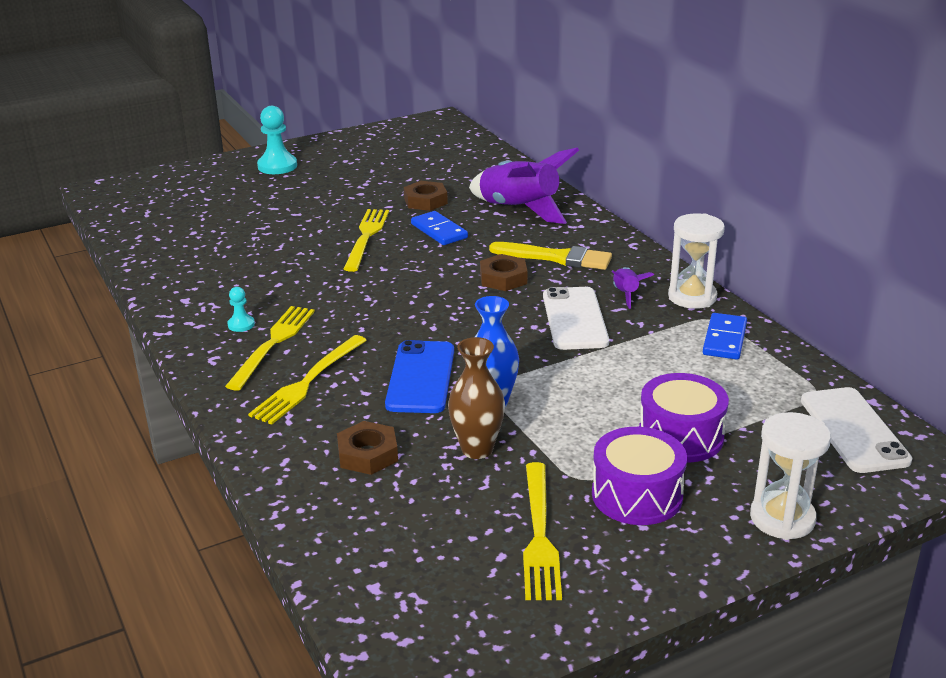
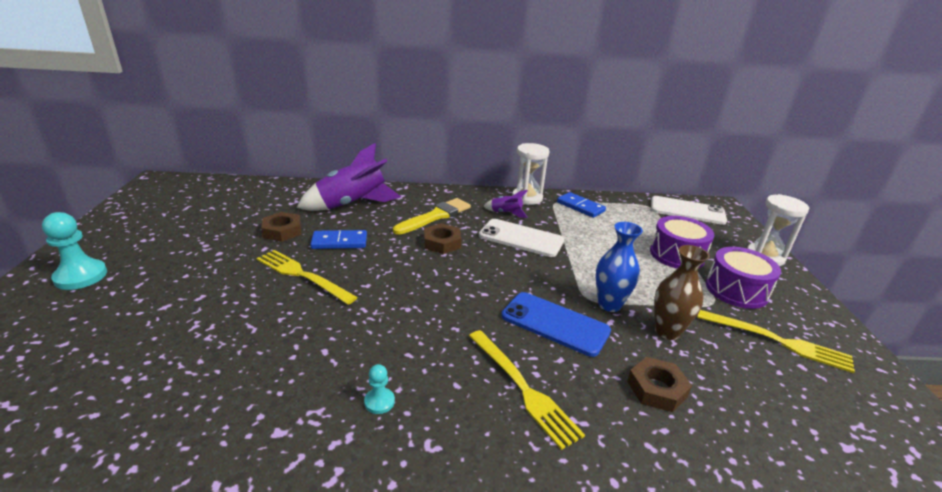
camera: 65 degrees left, 0 degrees up
yellow fork [225,306,315,391] -> none

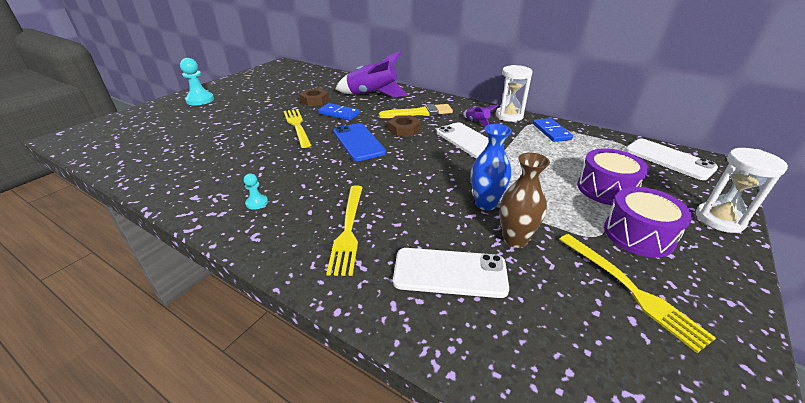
camera: 35 degrees right, 5 degrees up
blue phone [501,292,611,357] -> blue phone moved to [333,123,386,161]
brown nut [627,357,692,412] -> white phone [393,248,509,298]

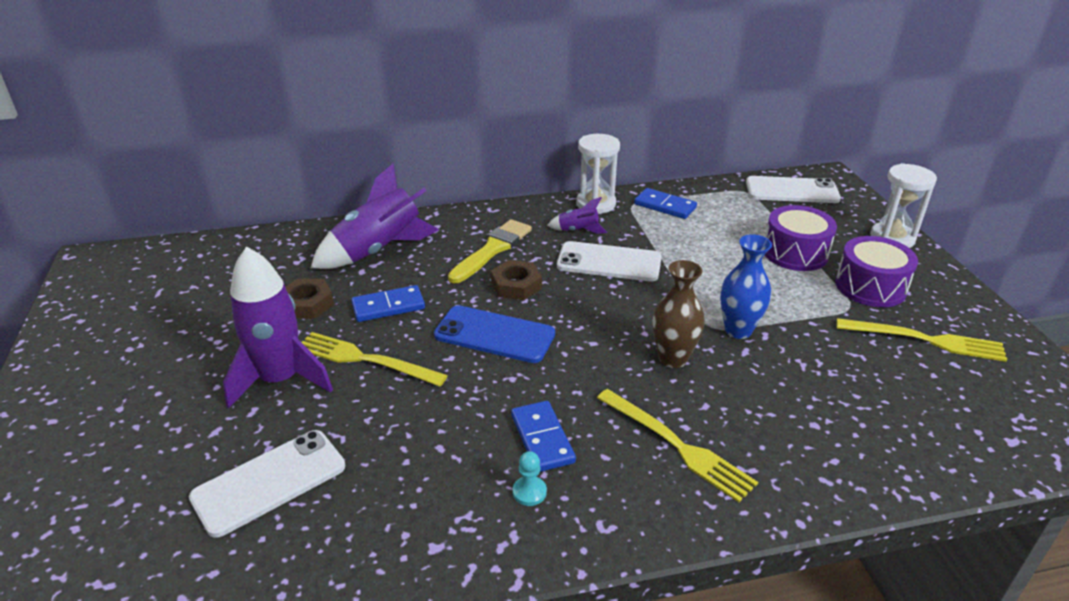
camera: 45 degrees left, 0 degrees up
turquoise pawn [180,58,214,105] -> none
white phone [393,248,509,298] -> white phone moved to [189,430,345,538]
brown vase [500,153,550,248] -> brown vase moved to [652,260,705,368]
none -> purple rocket [223,247,333,408]
none -> blue domino [511,401,576,472]

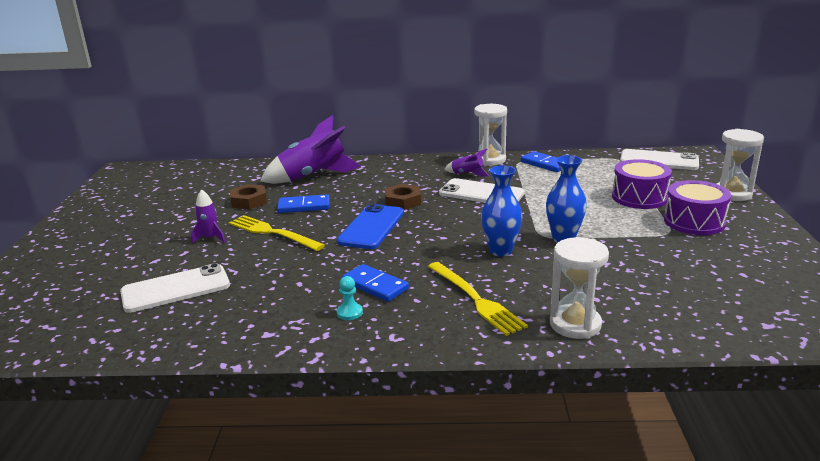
camera: 15 degrees right, 10 degrees down
purple rocket [223,247,333,408] -> purple rocket [191,189,225,244], size x0.47
blue phone [434,305,555,363] -> blue phone turned 75 degrees clockwise [337,204,404,249]
yellow brush [448,219,532,283] -> none
blue domino [511,401,576,472] -> blue domino turned 45 degrees counterclockwise [342,264,409,302]
brown vase [652,260,705,368] -> blue vase [481,165,522,257]
yellow fork [837,318,1007,362] -> none
none -> white hourglass [550,237,609,339]

